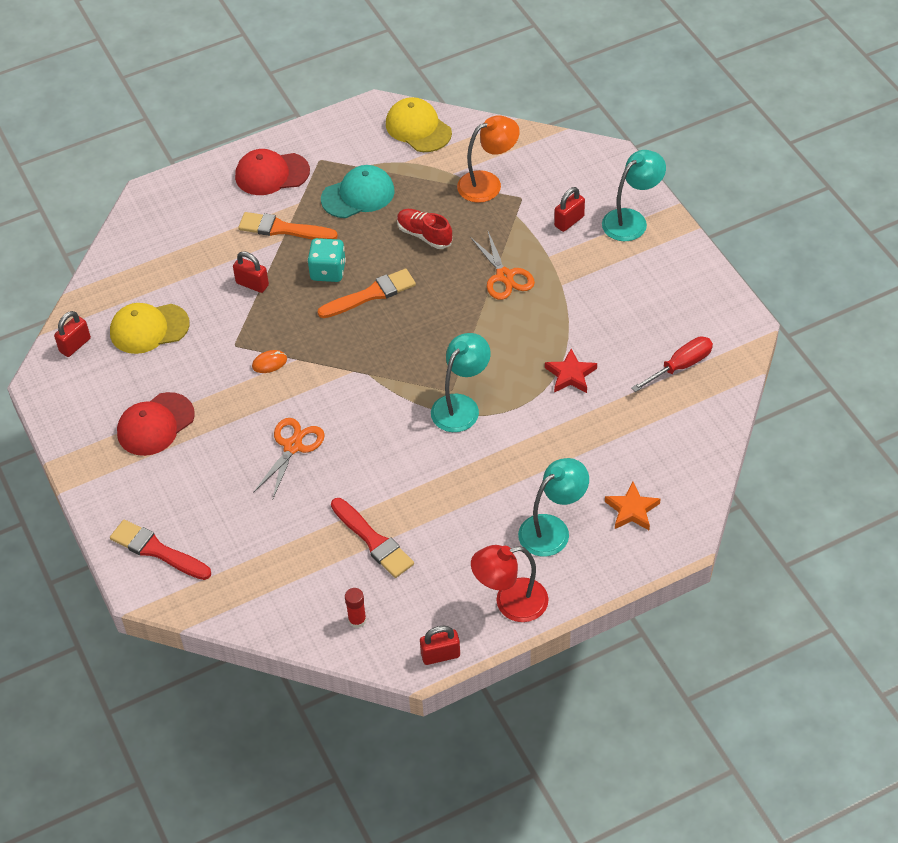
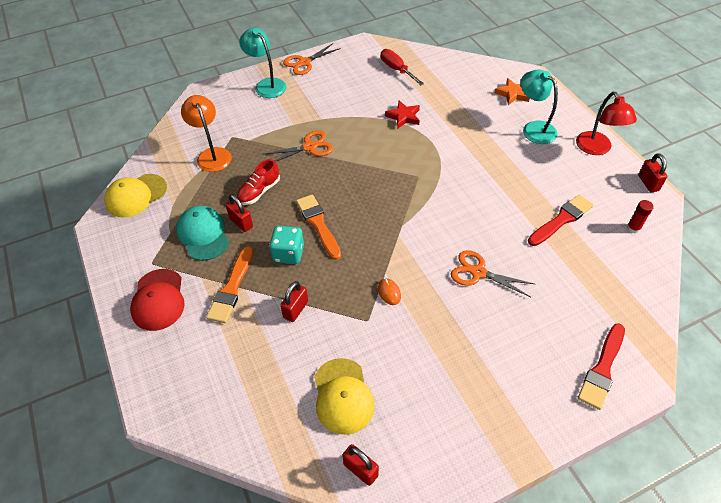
camera: 90 degrees left, 0 degrees up
red cap [117,392,195,456] -> none
turquoise lamp [431,333,491,432] -> none
red padlock [554,187,585,232] -> red padlock moved to [226,195,253,232]
none -> orange scissors [283,43,341,75]

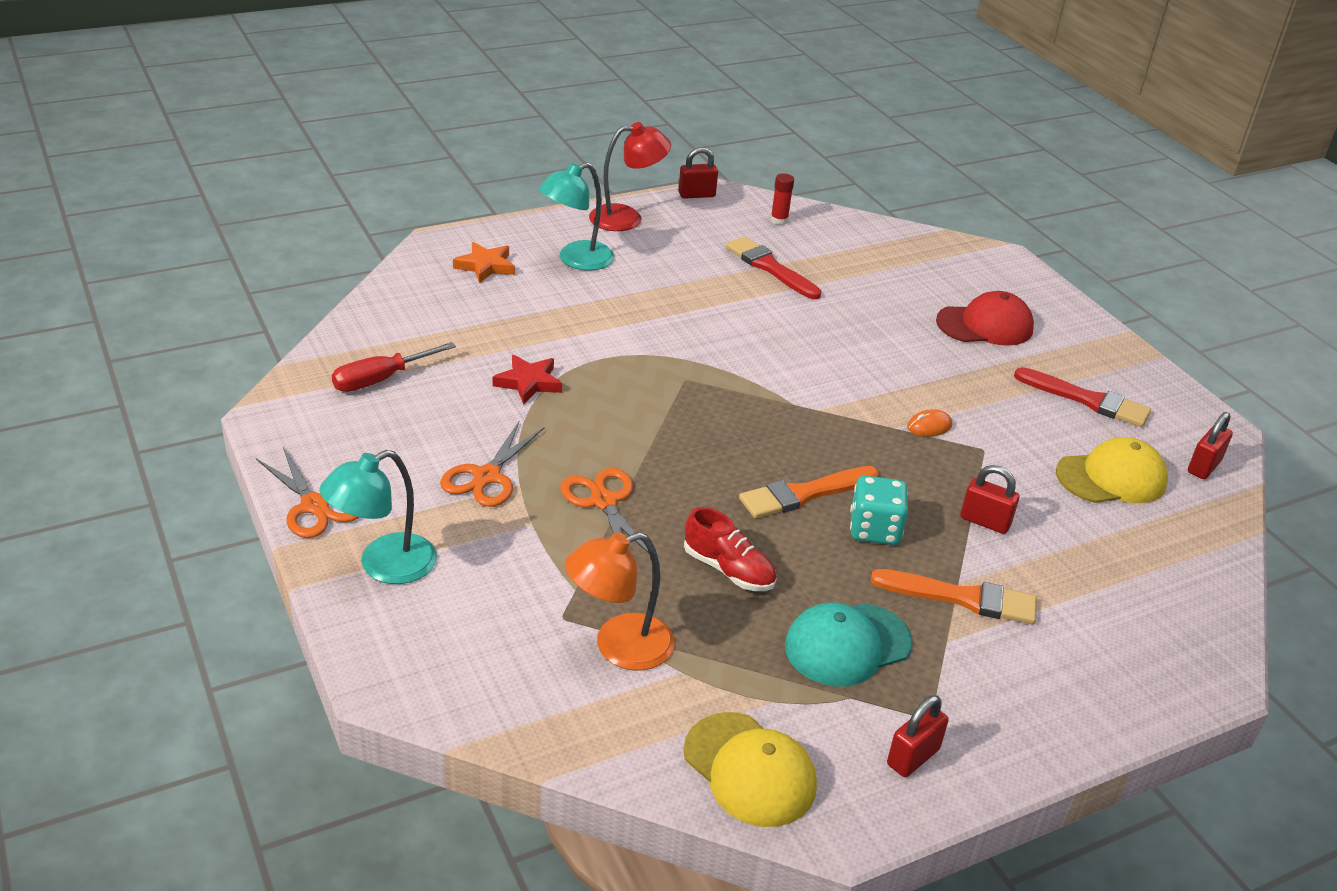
camera: 95 degrees left, 15 degrees down
red cap [130,269,185,331] -> red cap moved to [936,291,1034,346]
red padlock [226,195,253,232] -> red padlock moved to [887,695,949,777]
orange scissors [451,250,534,297] -> orange scissors moved to [440,420,544,507]
red brush [578,323,625,410] -> red brush moved to [1014,367,1151,427]

